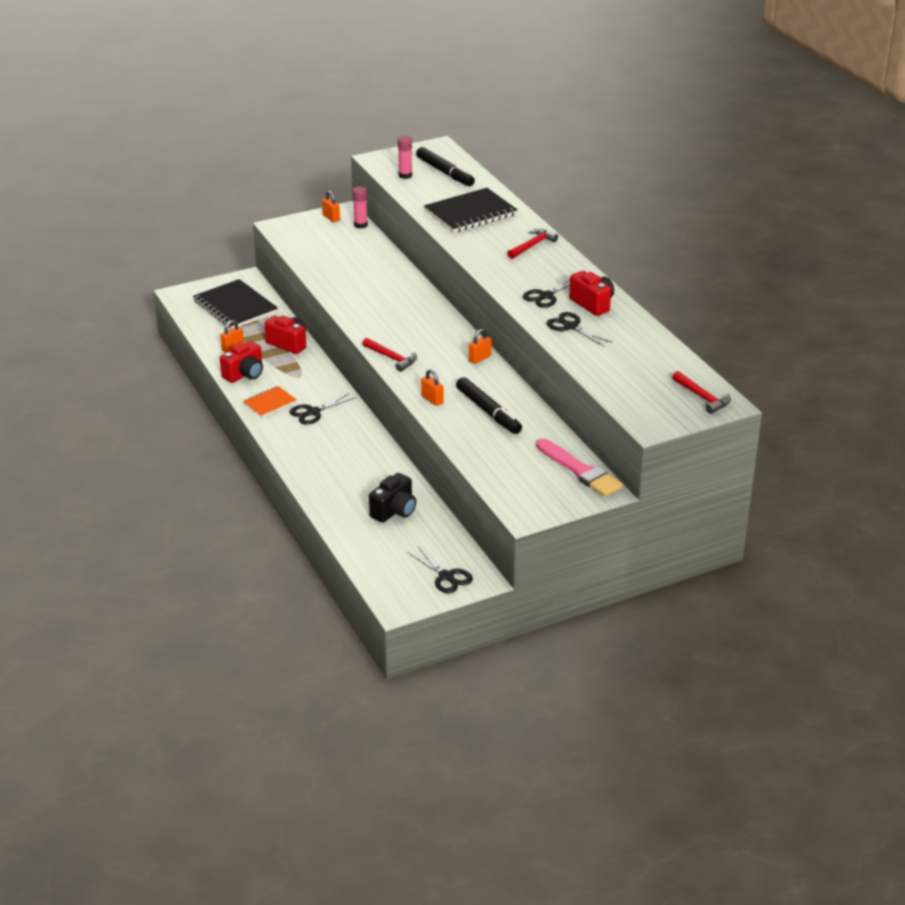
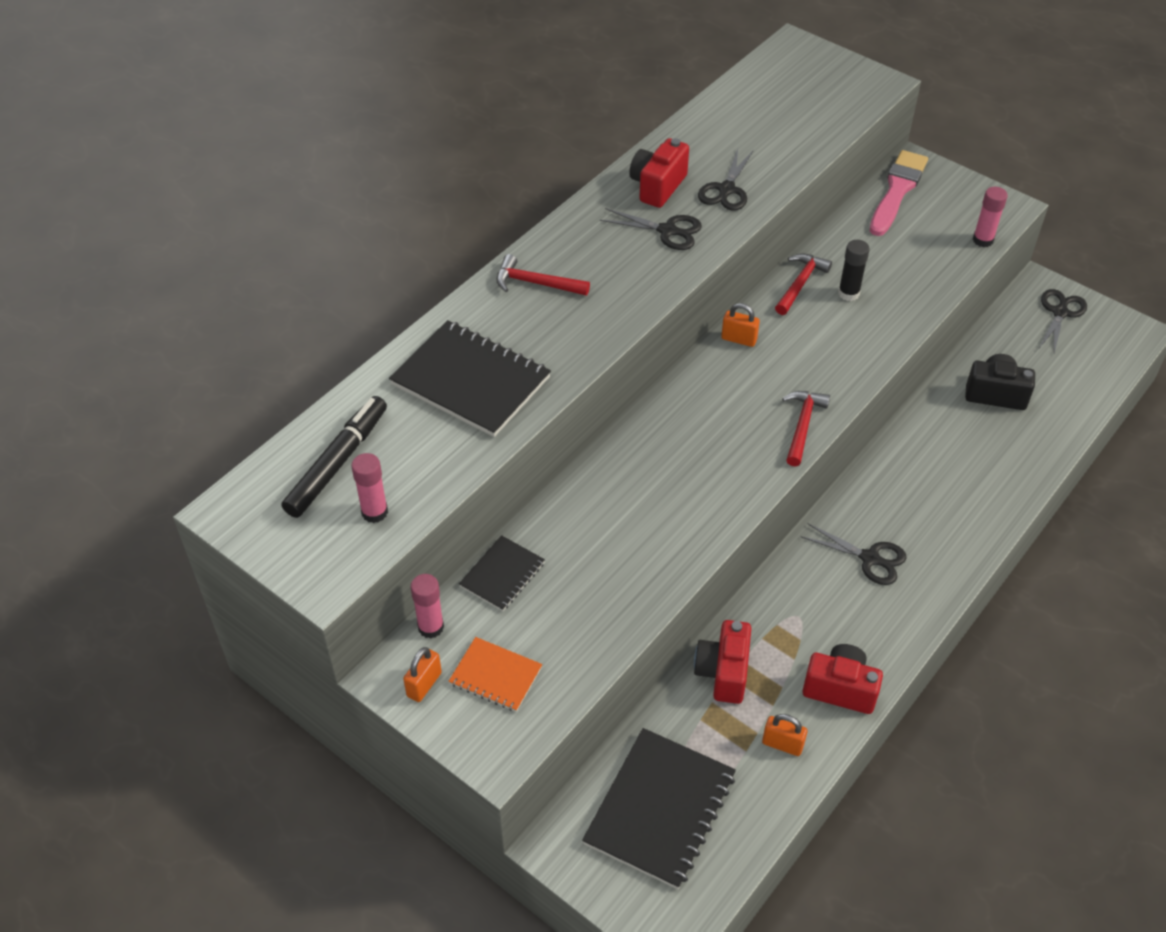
camera: 115 degrees left, 15 degrees up
orange notebook [243,386,297,417] -> orange notebook moved to [449,637,542,712]
orange padlock [421,369,443,406] -> none
black marker [456,377,522,434] -> black glue stick [838,240,870,301]
red hammer [672,371,731,414] -> red hammer moved to [775,254,832,315]
none -> black notebook [459,535,545,611]
none -> pink glue stick [973,187,1008,247]

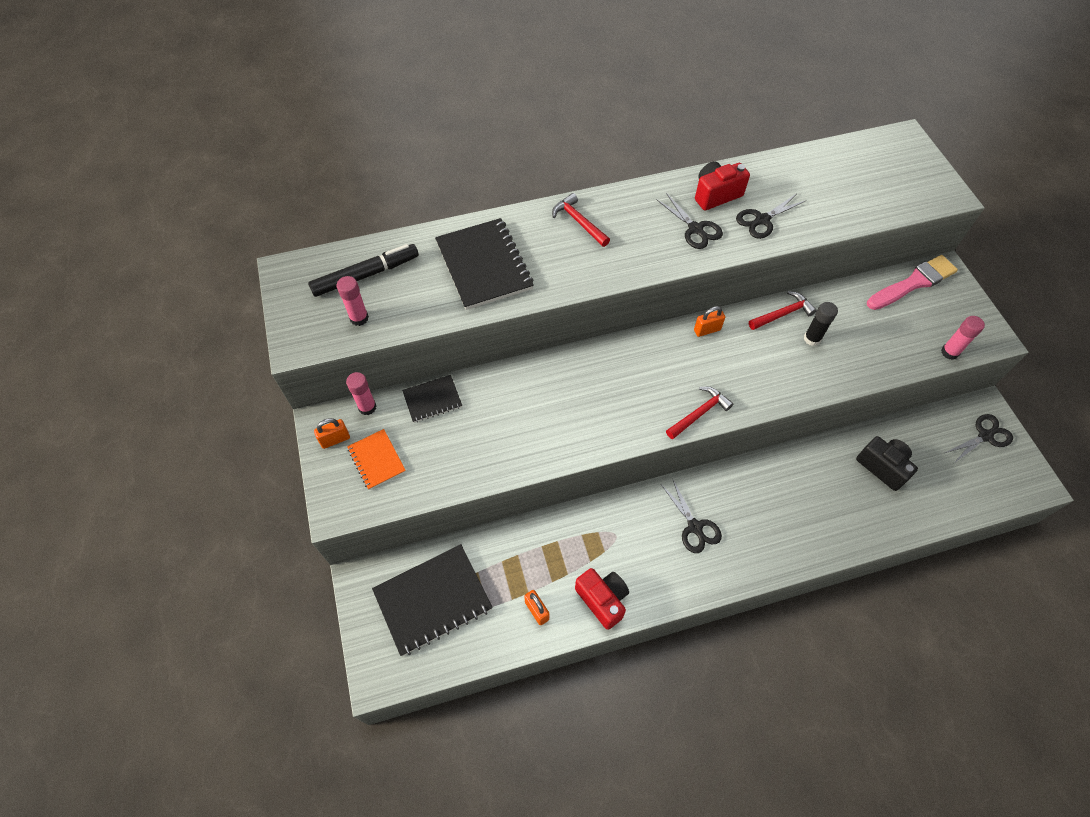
camera: 35 degrees right, 10 degrees up
red camera [694,620,751,704] -> none
orange padlock [721,303,760,347] -> orange padlock turned 75 degrees counterclockwise [694,306,725,337]

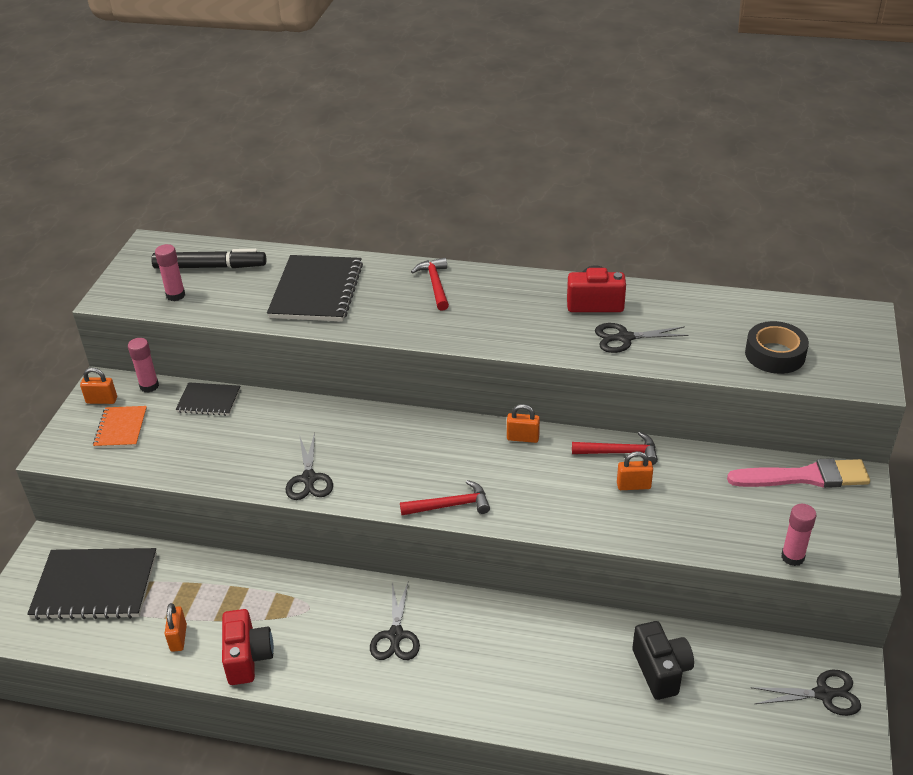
camera: 30 degrees right, 20 degrees down
black scissors [656,193,723,249] -> black scissors moved to [285,433,333,500]
black glue stick [804,302,838,346] -> orange padlock [617,451,653,490]
none -> black tape [745,321,809,374]

